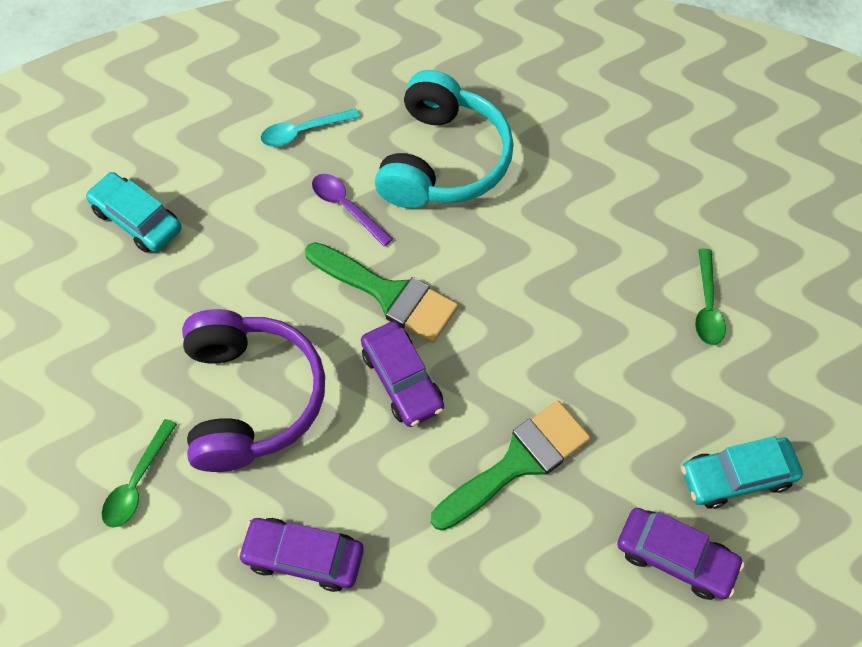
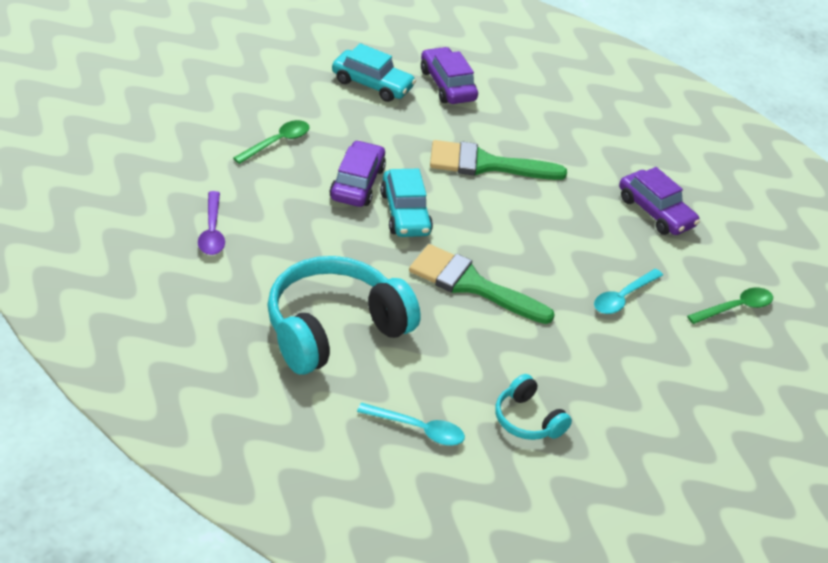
camera: 145 degrees left, 20 degrees down
turquoise car [86,172,182,253] -> turquoise car moved to [380,169,433,237]
purple headphones [182,309,325,472] -> turquoise spoon [594,269,663,314]
green brush [305,242,458,343] -> green brush turned 45 degrees counterclockwise [409,244,555,324]
purple spoon [312,174,393,246] -> purple spoon moved to [198,191,225,255]
purple car [361,321,444,427] -> purple car moved to [329,140,386,207]
none -> turquoise headphones [495,374,572,440]

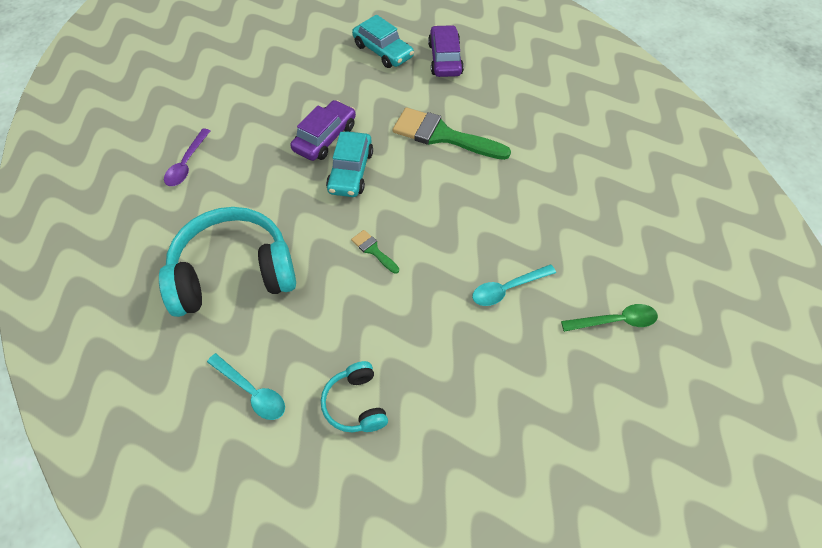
camera: 25 degrees right, 15 degrees up
green spoon [233,120,309,164] -> none
green brush [409,244,555,324] -> green brush [351,230,399,274], size x0.45
purple car [619,167,700,235] -> none

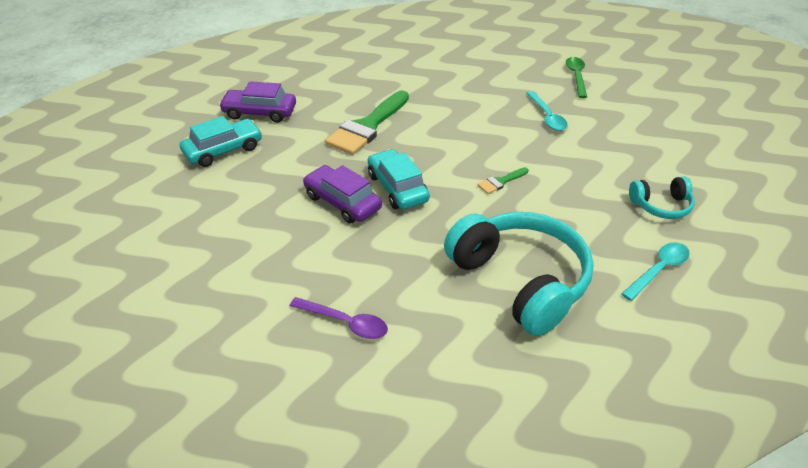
camera: 80 degrees left, 15 degrees down
turquoise headphones [159,207,296,317] -> turquoise headphones turned 150 degrees clockwise [444,212,594,336]
turquoise car [326,131,373,197] -> turquoise car turned 135 degrees counterclockwise [368,149,430,210]

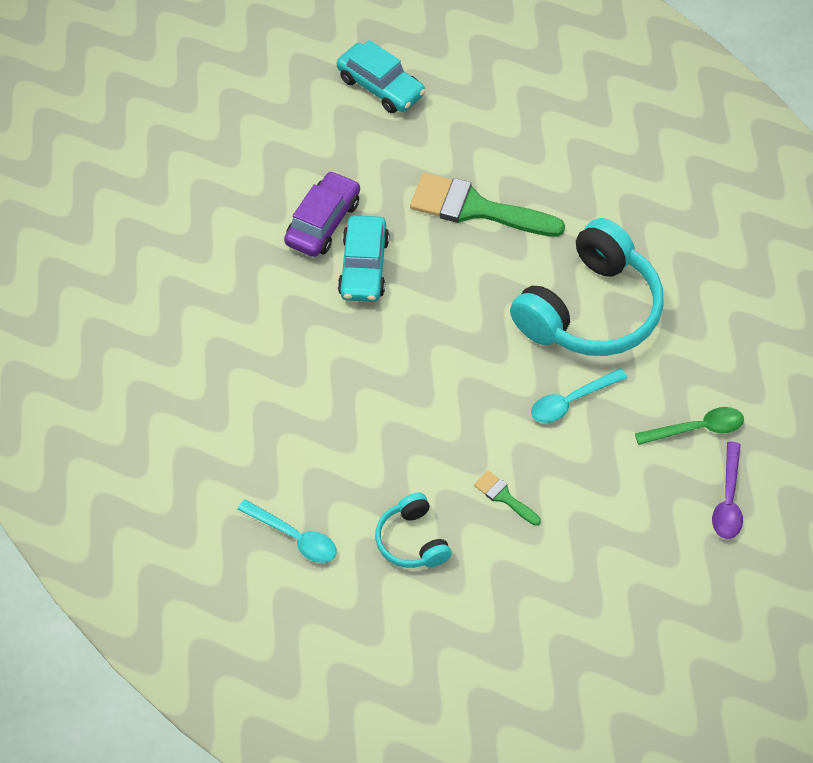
camera: 75 degrees right, 15 degrees up
purple car [219,81,296,123] -> none
purple spoon [290,297,388,339] -> purple spoon moved to [712,442,743,539]
turquoise car [368,149,430,210] -> turquoise car turned 135 degrees clockwise [338,215,389,302]
turquoise headphones [444,212,594,336] -> turquoise headphones moved to [510,218,664,356]
green brush [477,167,529,194] -> green brush moved to [474,471,541,526]

